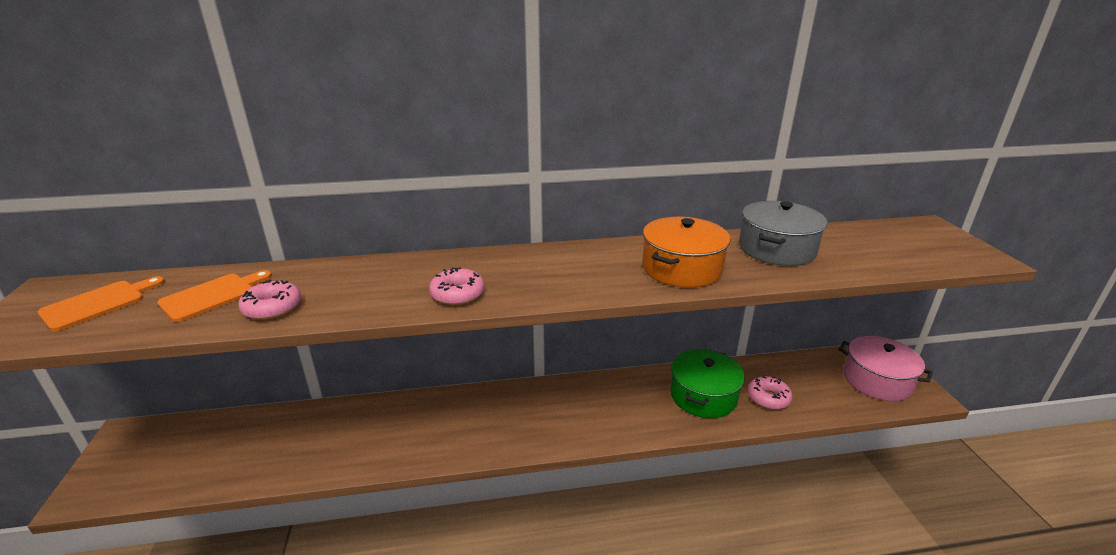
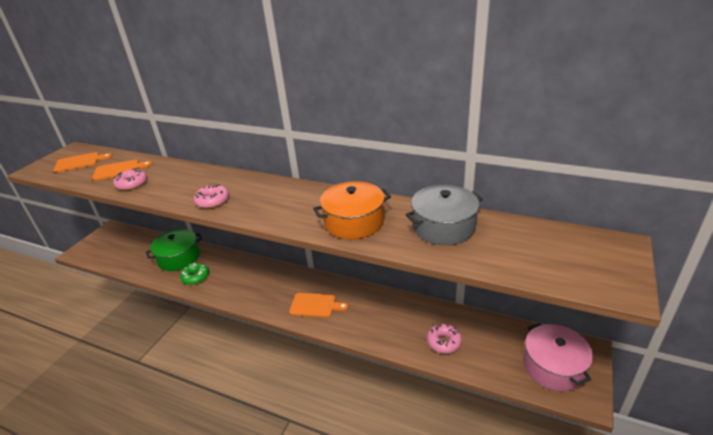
camera: 35 degrees right, 5 degrees up
green pot [670,349,745,418] -> green pot moved to [146,229,202,271]
none -> green donut [180,263,209,285]
none -> orange cutting board [289,293,348,318]

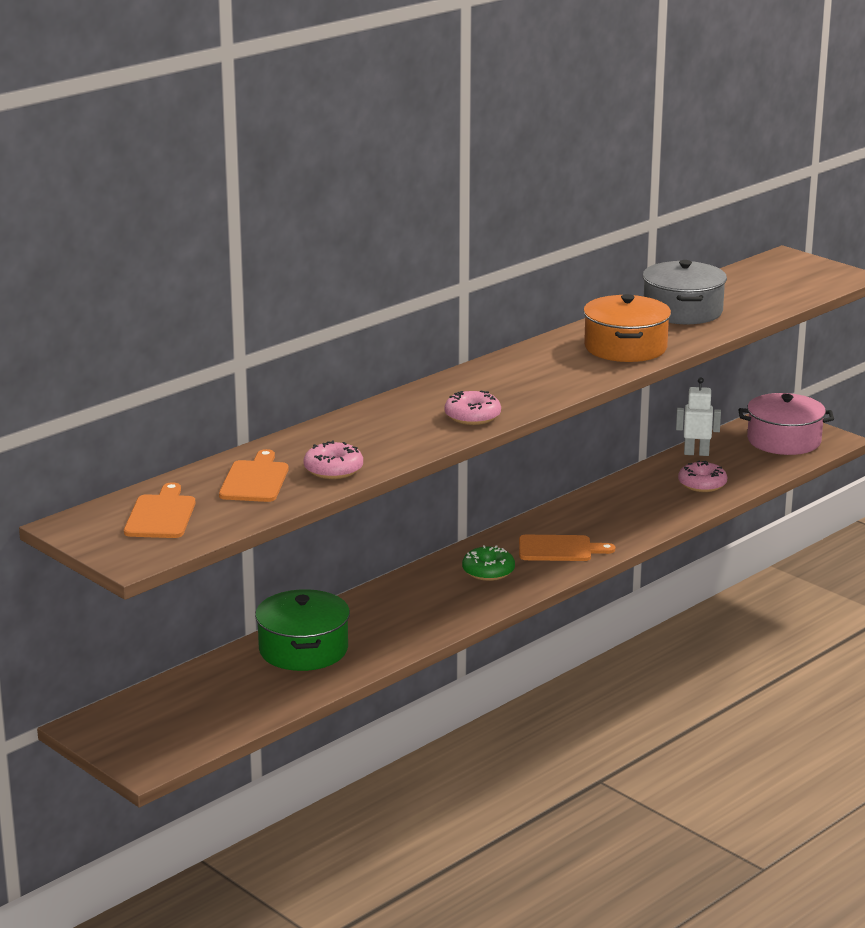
camera: 70 degrees left, 10 degrees down
green donut [180,263,209,285] -> green donut moved to [462,545,515,581]
orange cutting board [289,293,348,318] -> orange cutting board turned 60 degrees clockwise [519,535,615,561]
none -> white robot [676,377,721,456]

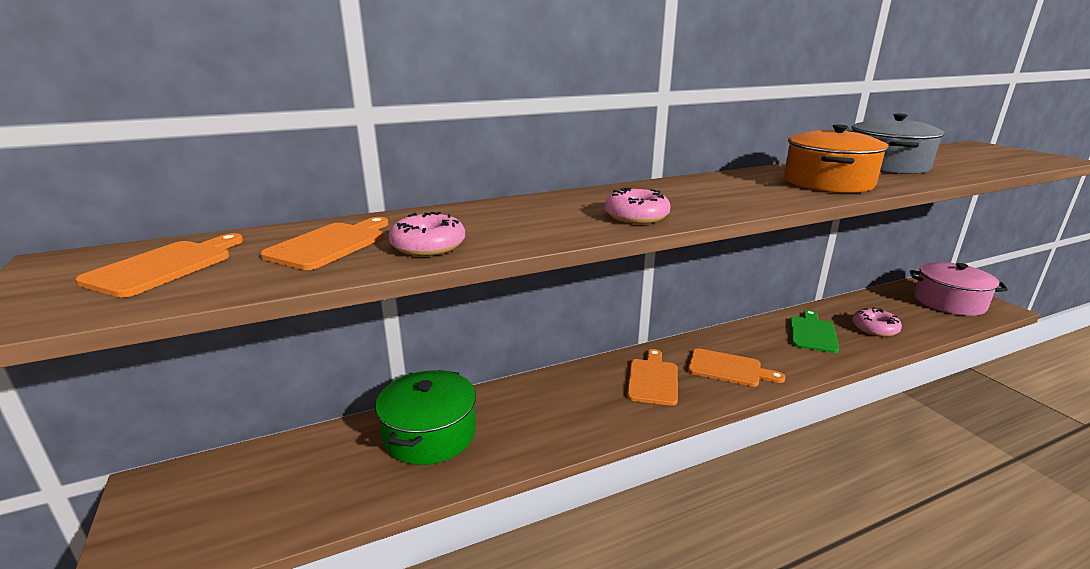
camera: 20 degrees right, 0 degrees up
green donut [462,545,515,581] -> orange cutting board [627,349,678,406]
white robot [676,377,721,456] -> none
none -> green cutting board [790,310,839,353]

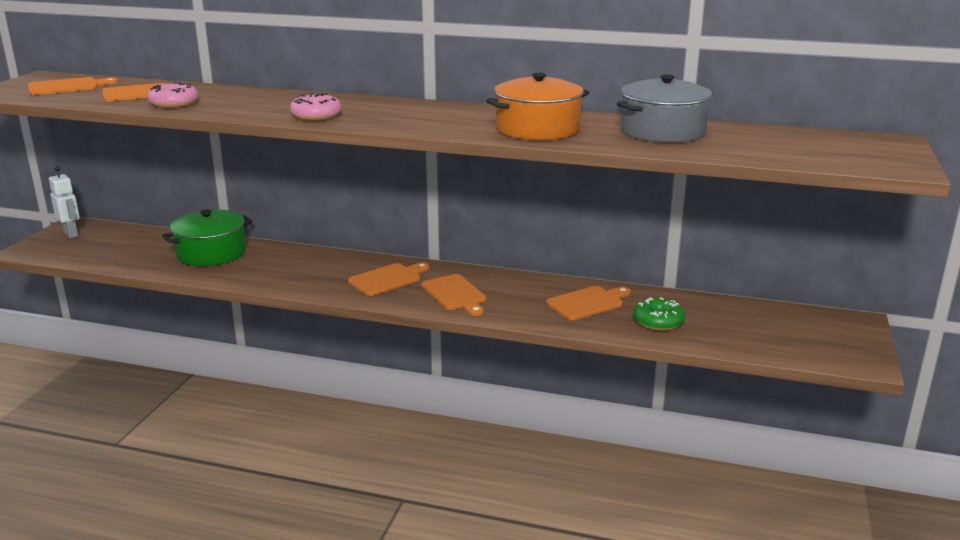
camera: 40 degrees right, 0 degrees up
green cutting board [790,310,839,353] -> orange cutting board [546,286,631,320]
pink donut [852,307,902,337] -> green donut [634,297,685,331]
pink pot [910,262,1008,316] -> none
none -> white robot [49,166,80,238]

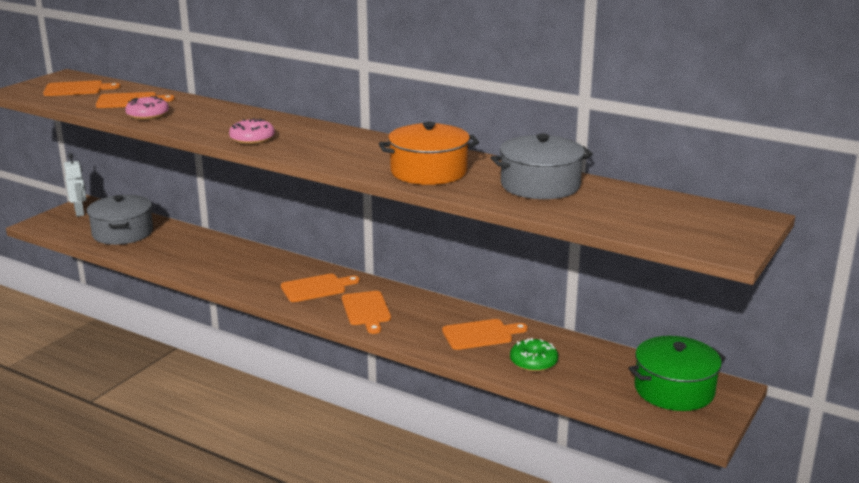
camera: 15 degrees right, 0 degrees up
green pot [162,209,252,266] -> green pot moved to [629,336,726,411]
none -> grey pot [87,195,153,245]

